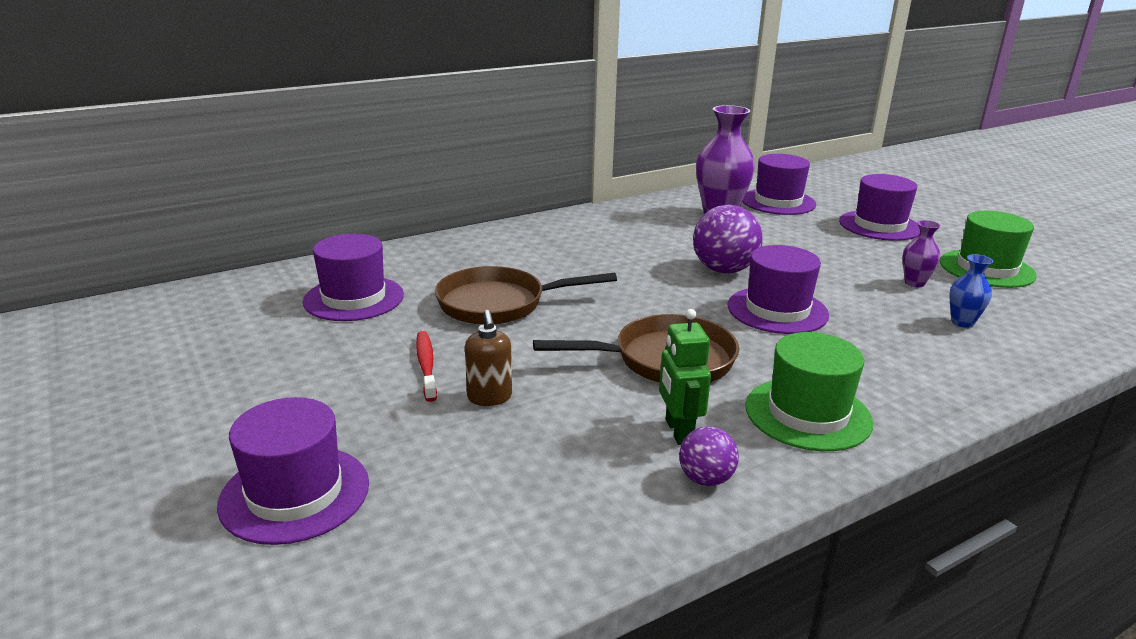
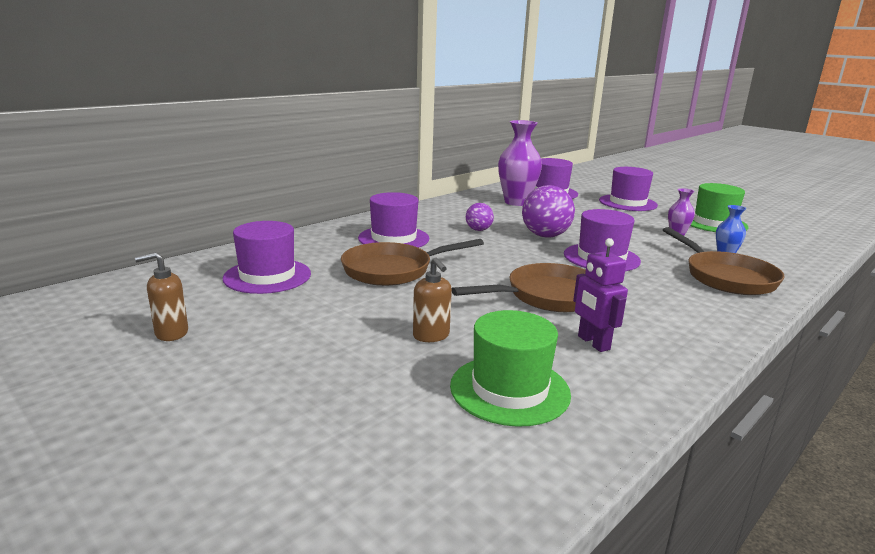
camera: 15 degrees left, 5 degrees down
purple hat [217,397,369,545] -> purple hat moved to [358,192,429,248]
red toothbrush [416,331,437,402] -> none
green robot [659,309,711,445] -> purple robot [573,238,628,352]
purple ball [679,426,739,486] -> purple ball moved to [466,203,494,231]
green hat [745,332,873,451] -> green hat moved to [450,310,571,427]
none -> brown soap dispenser [135,252,188,341]
none -> brown pan [663,227,785,295]

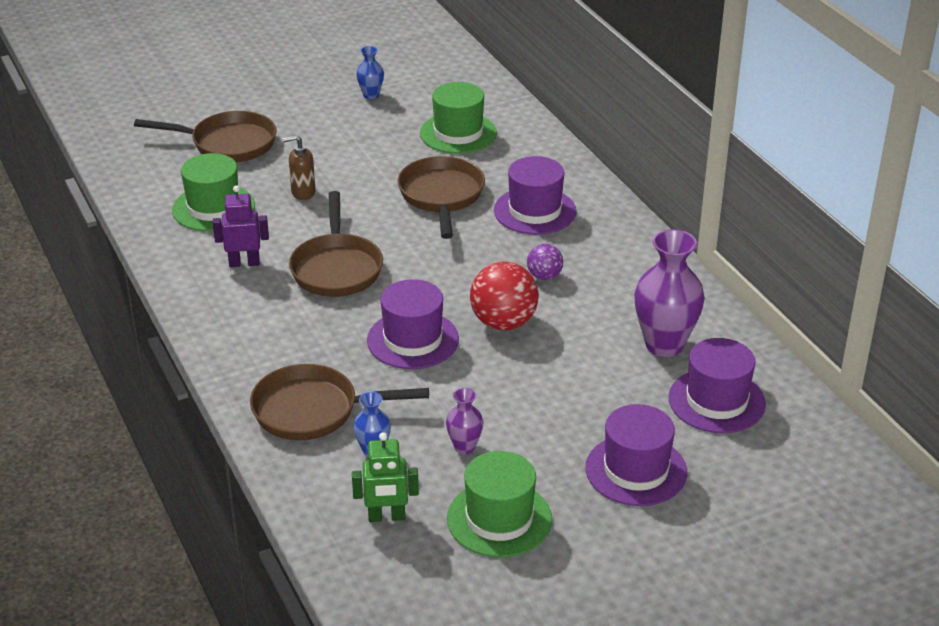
camera: 110 degrees right, 15 degrees up
brown soap dispenser [135,252,188,341] -> blue vase [356,46,384,99]
purple hat [223,221,311,294] -> green hat [420,82,497,154]
purple ball [522,185,575,238] -> red ball [470,262,539,330]
none -> brown pan [134,111,277,162]
none -> green robot [352,432,419,522]

